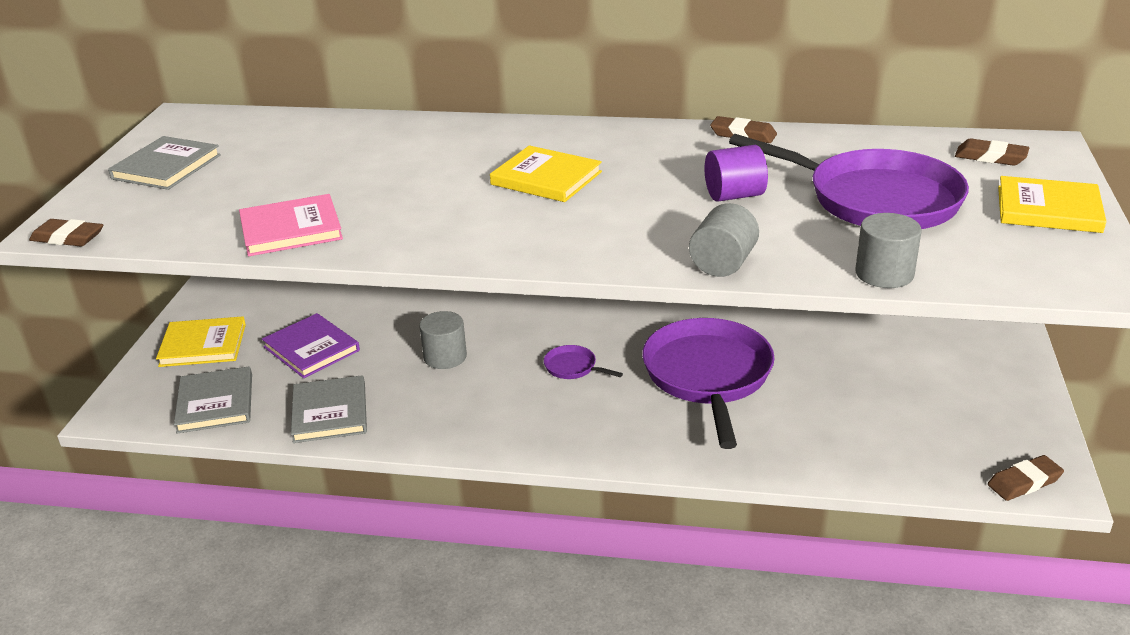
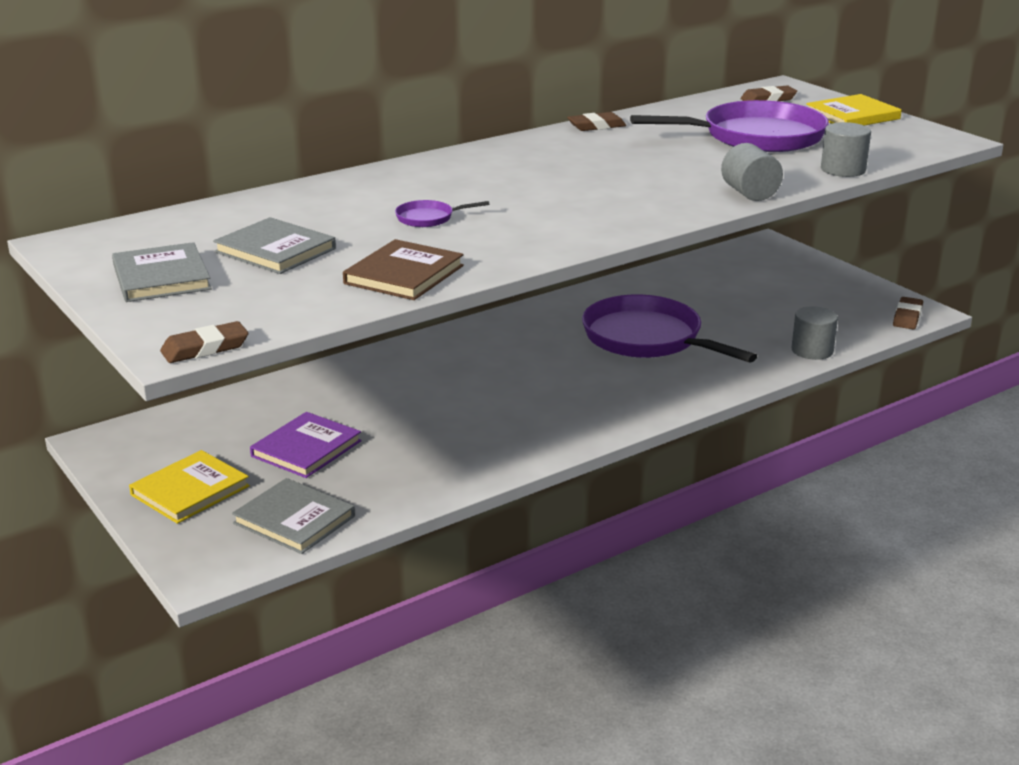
camera: 45 degrees left, 5 degrees down
pink book [239,194,343,256] -> brown book [343,239,464,300]
purple book [262,313,360,378] -> purple book turned 60 degrees counterclockwise [250,412,362,478]
grey book [291,375,367,443] -> grey book moved to [213,217,336,274]
grey cylinder [419,311,467,369] -> grey cylinder moved to [792,306,838,360]
yellow book [490,145,602,202] -> none
purple pan [544,345,623,379] -> purple pan moved to [395,200,489,227]
purple cylinder [705,145,768,202] -> none

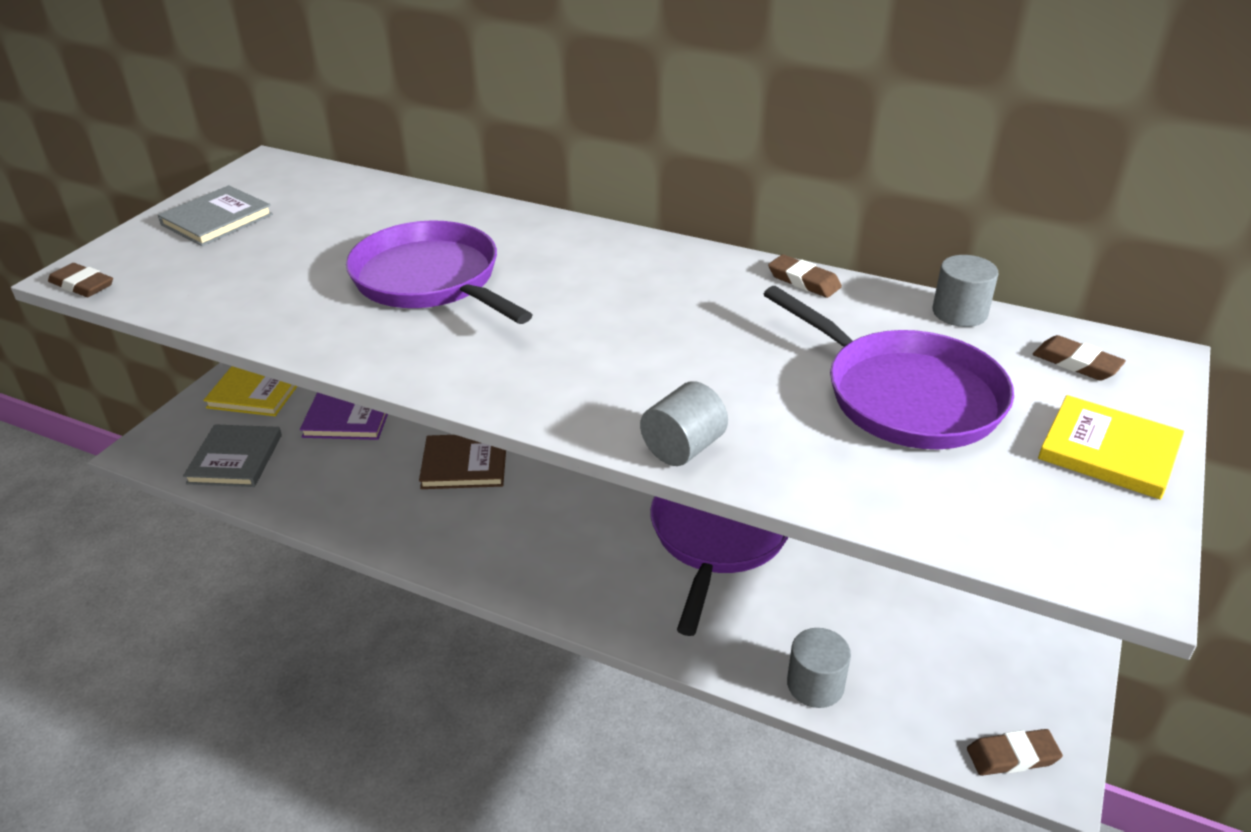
camera: 60 degrees right, 10 degrees up
grey book [213,217,336,274] -> none
brown book [343,239,464,300] -> brown book moved to [419,435,506,489]
purple pan [395,200,489,227] -> purple pan [346,220,533,324], size x2.47
grey cylinder [821,122,871,177] -> grey cylinder moved to [933,255,998,327]

